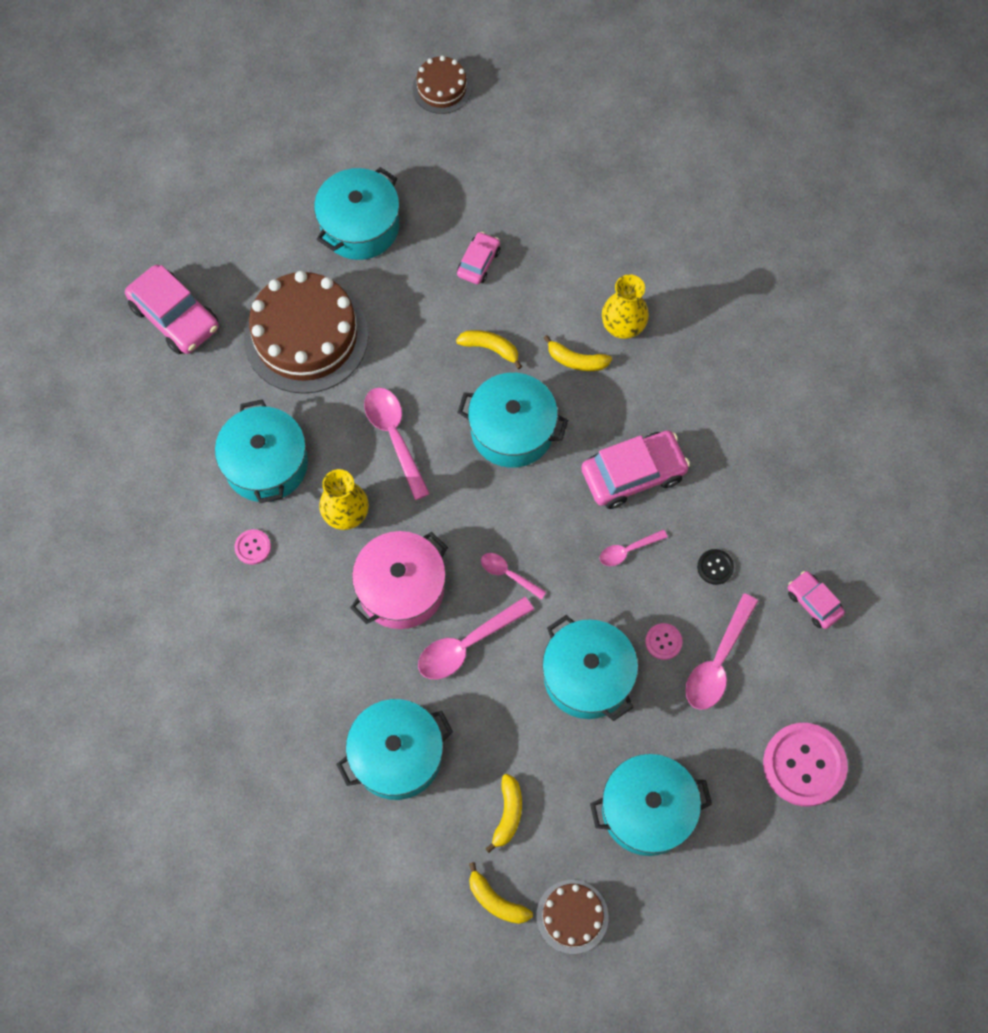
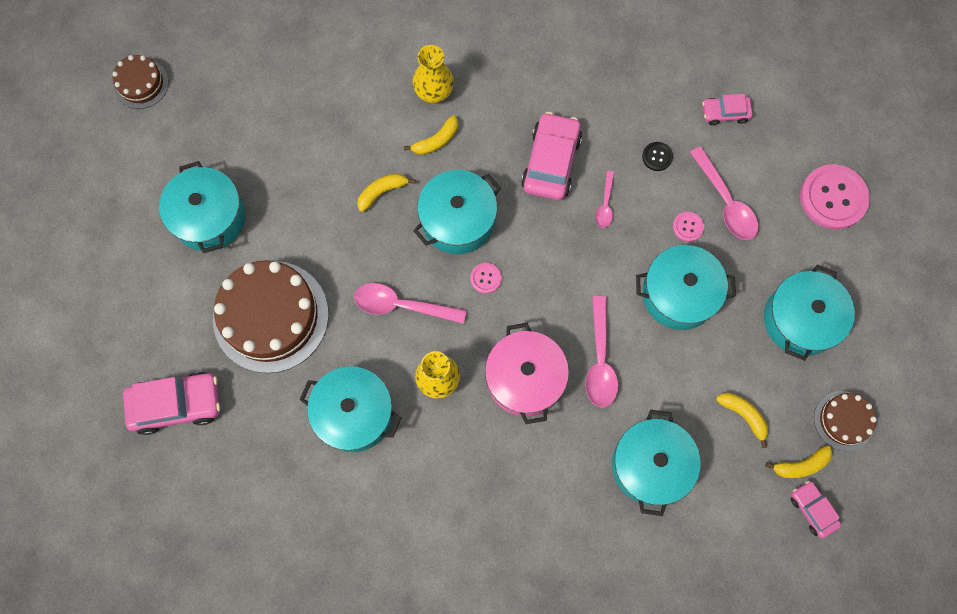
camera: 55 degrees left, 5 degrees up
pink button [235,529,271,565] -> pink button moved to [470,263,502,294]
pink car [457,232,500,284] -> pink car moved to [791,481,841,538]
pink spoon [481,553,546,600] -> none

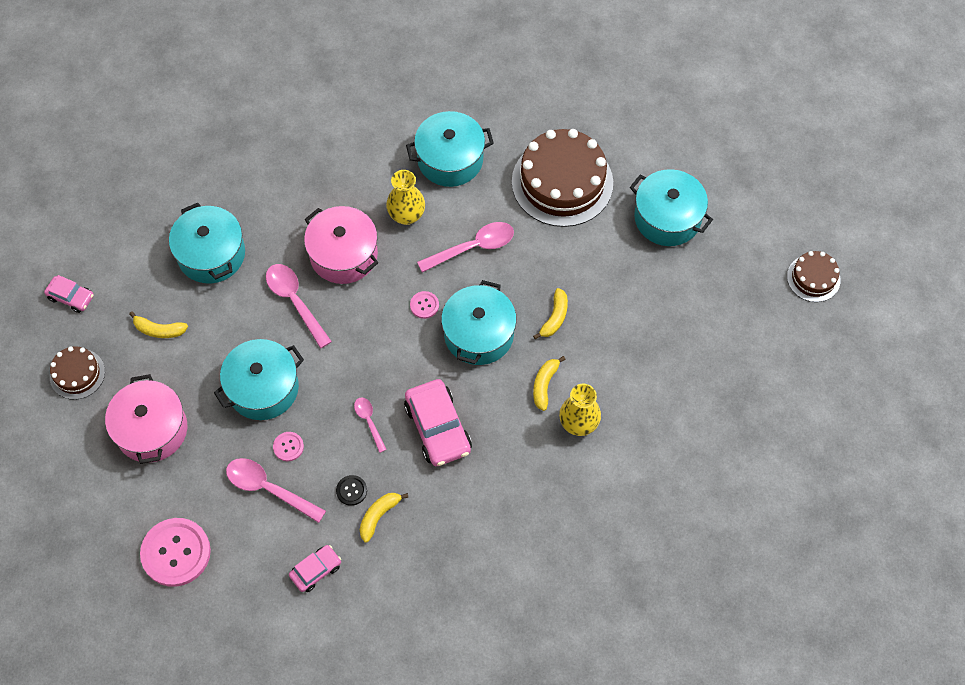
camera: 145 degrees right, 10 degrees down
pink car [123,372,220,435] -> none
turquoise pot [764,265,855,361] -> pink pot [105,374,187,464]
yellow banana [765,445,833,478] -> yellow banana moved to [360,493,409,543]

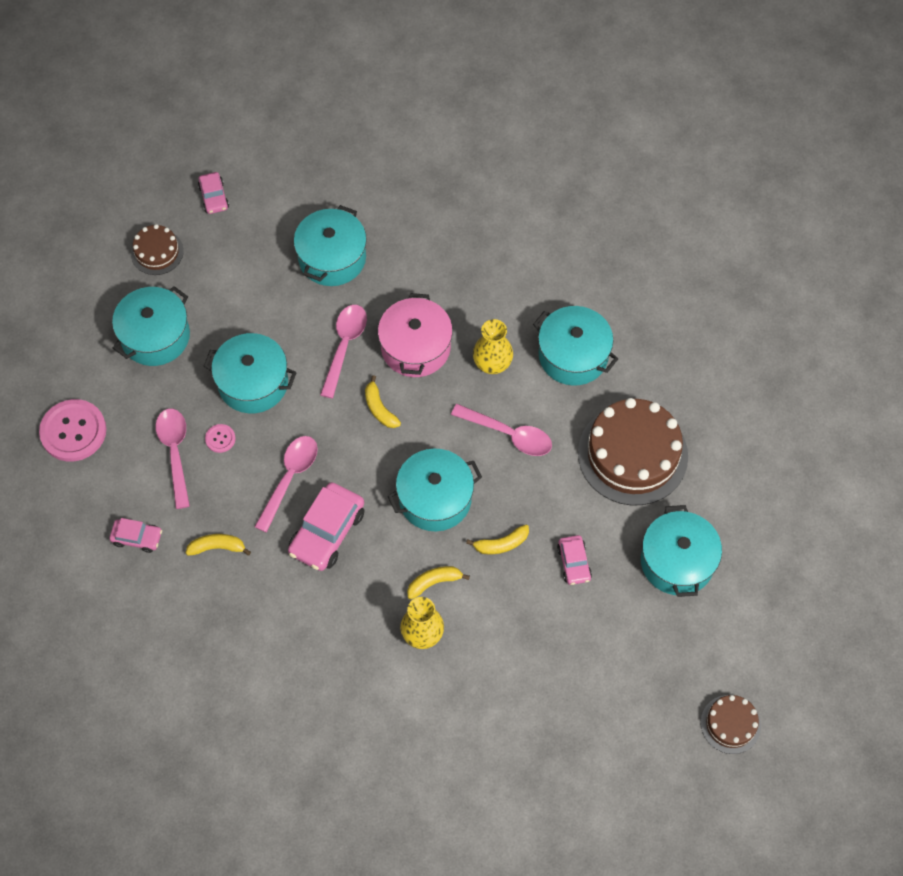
camera: 50 degrees right, 0 degrees up
pink pot [105,374,187,464] -> turquoise pot [112,286,190,366]
yellow banana [129,311,188,338] -> yellow banana moved to [365,375,401,428]
black button [336,475,367,506] -> none
pink spoon [354,397,387,453] -> pink spoon [254,436,318,533], size x1.75
pink button [410,291,439,319] -> none
none -> pink car [557,535,592,585]

